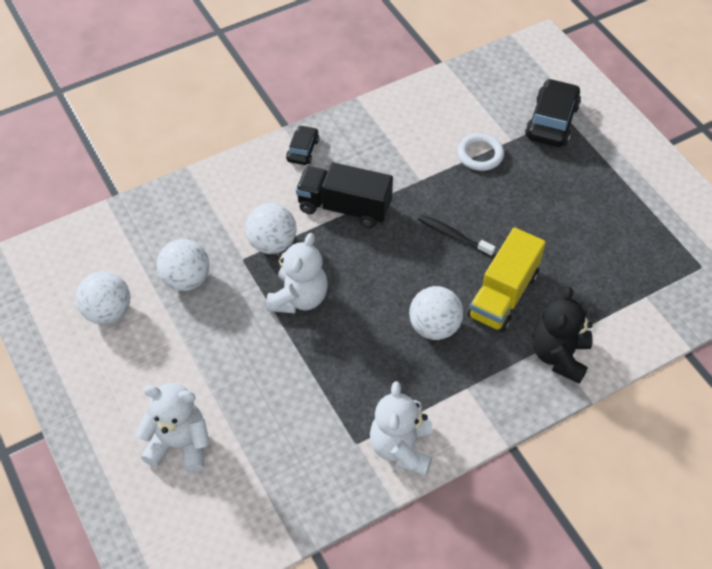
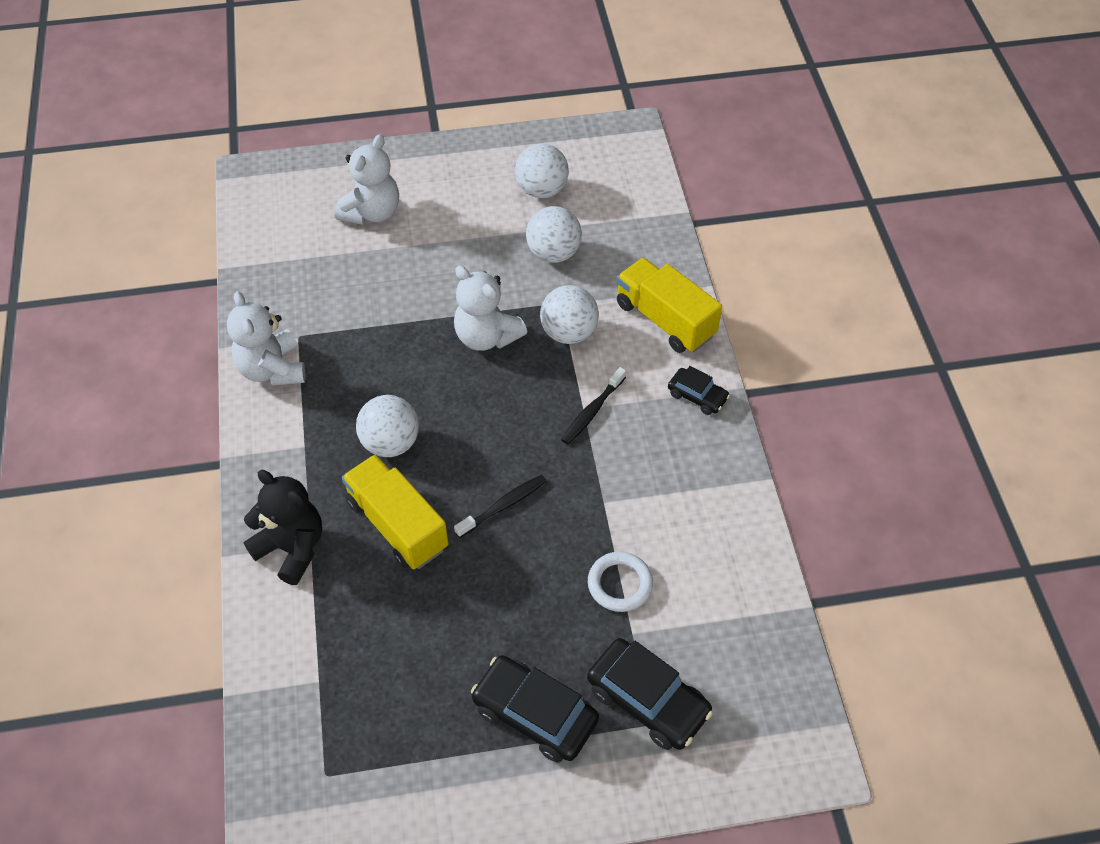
camera: 110 degrees right, 0 degrees up
black truck [296,162,393,228] -> black toothbrush [561,367,626,445]
white teddy bear [370,381,433,476] -> white teddy bear turned 135 degrees counterclockwise [227,291,306,386]
none -> black car [471,655,599,763]
none -> yellow truck [617,258,722,353]

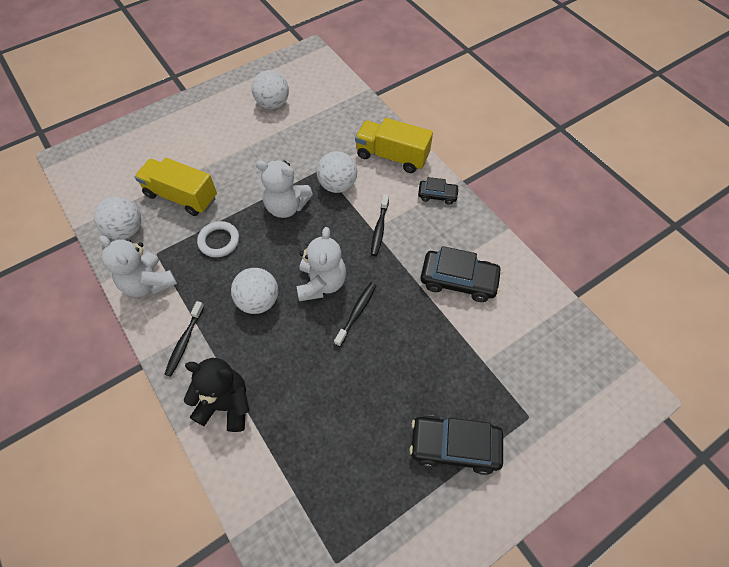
camera: 25 degrees left, 5 degrees up
white teddy bear [334,134,399,225] -> white teddy bear moved to [297,227,346,301]
yellow truck [342,454,449,569] -> yellow truck moved to [135,158,217,216]
white ball [526,206,582,263] -> white ball moved to [94,196,141,240]
black car [587,638,713,750] -> black car moved to [420,246,502,302]
white ring [588,552,653,612] -> white ring moved to [197,221,239,257]
none -> black toothbrush [164,301,204,377]

